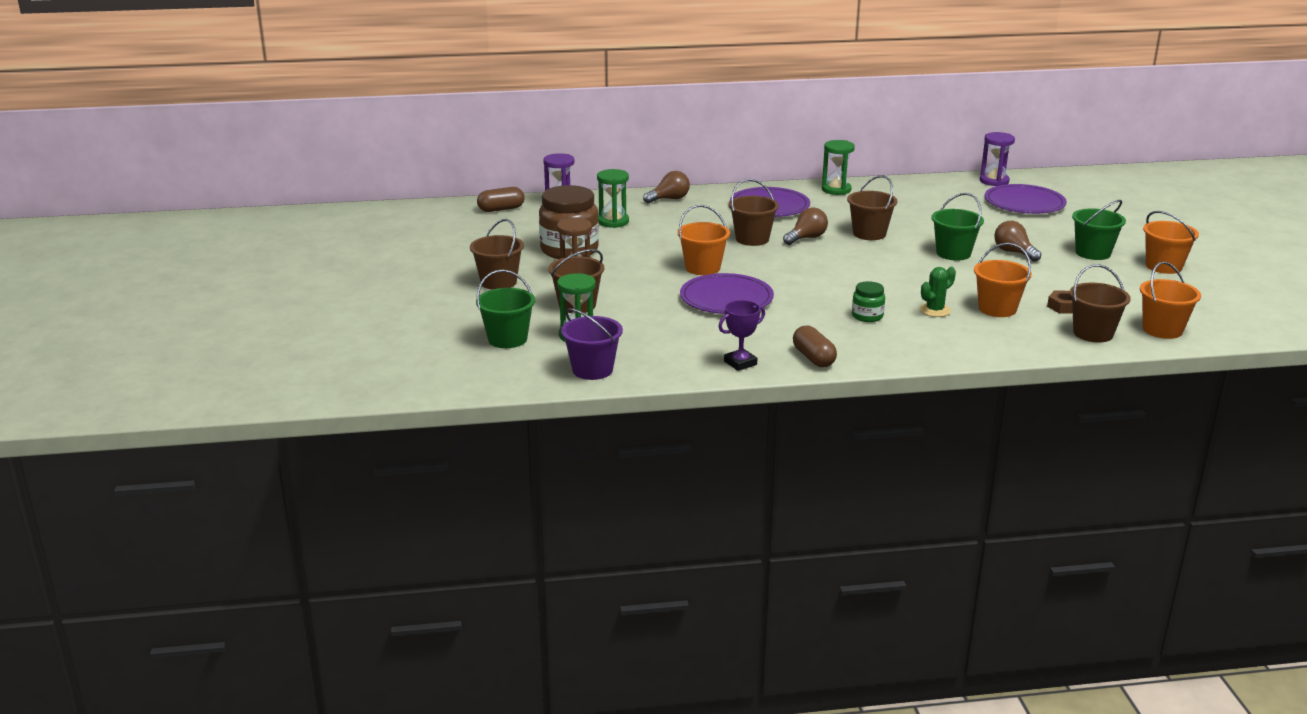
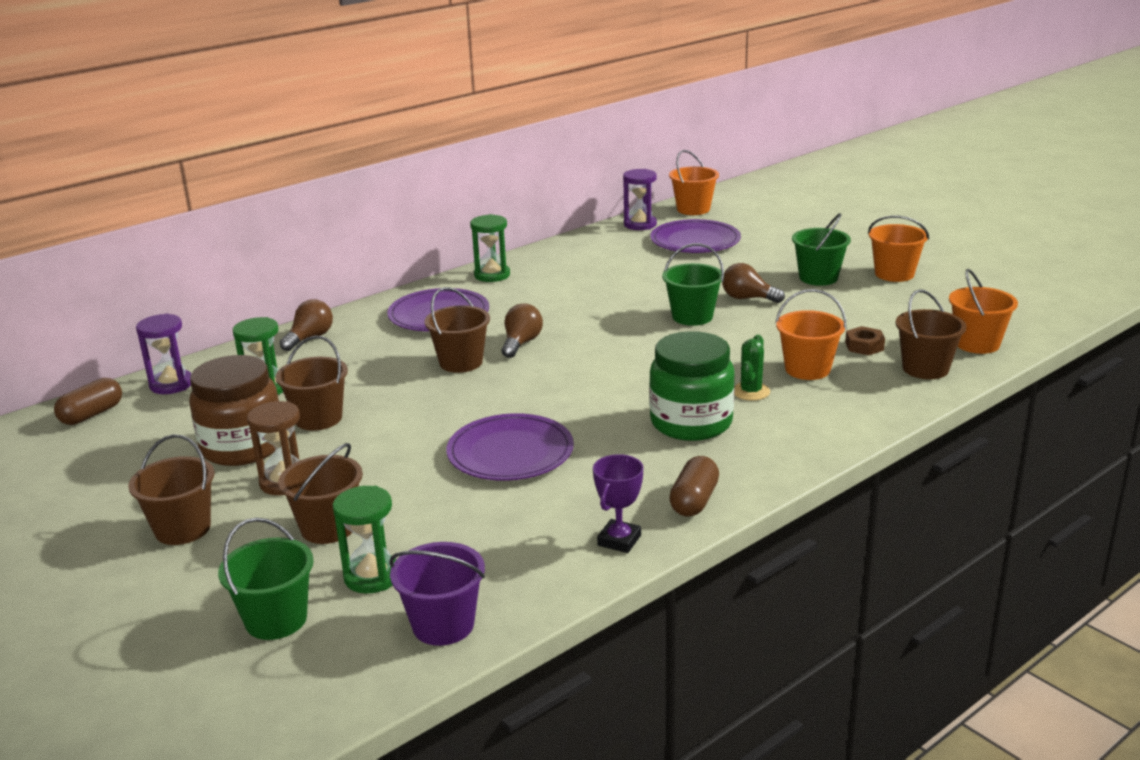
camera: 30 degrees left, 0 degrees up
orange bucket [677,205,730,275] -> orange bucket moved to [669,150,719,215]
brown capsule [793,326,837,367] -> brown capsule turned 75 degrees clockwise [669,456,719,517]
brown bucket [847,175,898,240] -> brown bucket moved to [275,335,348,431]
green jar [852,281,885,322] -> green jar [649,331,735,441], size x2.04

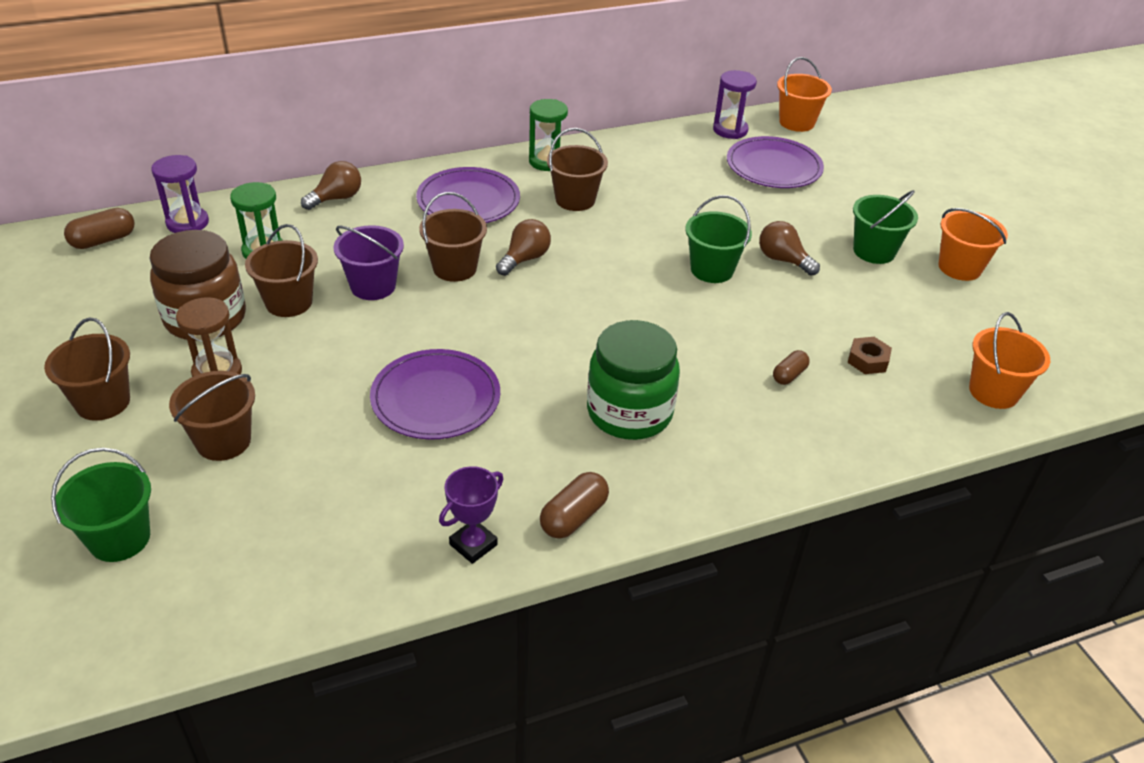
camera: 15 degrees right, 15 degrees up
green hourglass [333,486,396,593] -> none
purple bucket [389,542,485,646] -> purple bucket moved to [334,225,404,300]
green cactus [734,335,770,401] -> none
orange bucket [775,289,846,380] -> brown capsule [773,350,810,385]
brown bucket [895,289,967,379] -> brown bucket moved to [547,128,608,211]

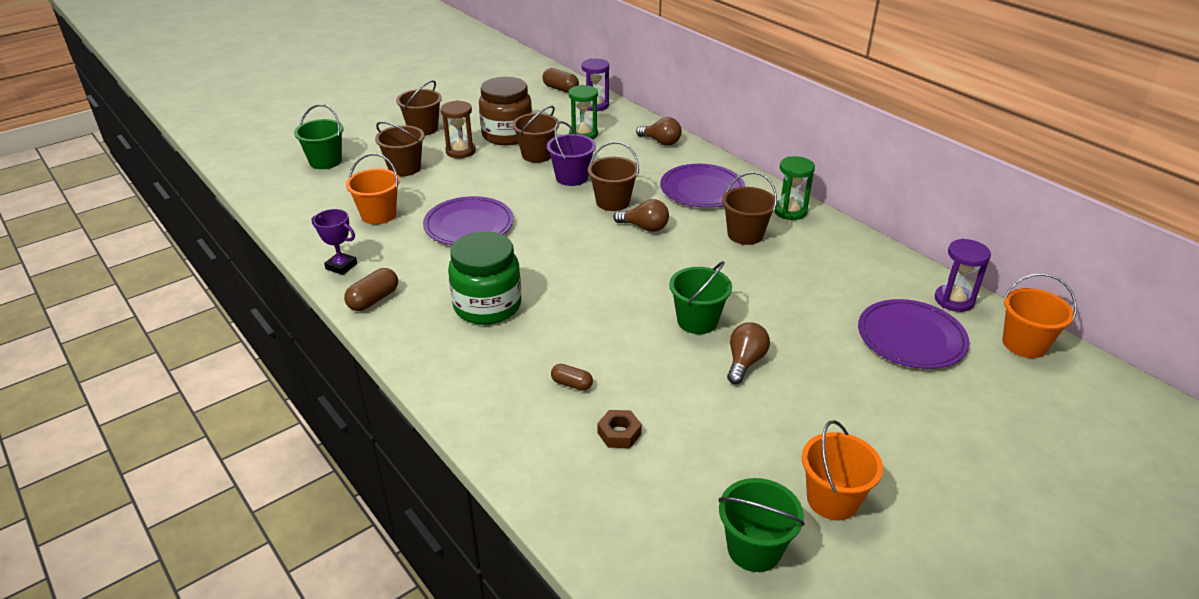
camera: 75 degrees right, 5 degrees down
brown capsule [540,472,609,539] -> brown capsule turned 75 degrees counterclockwise [344,268,398,311]
green bucket [853,190,918,264] -> green bucket moved to [718,478,805,572]
orange bucket [969,312,1050,409] -> orange bucket moved to [346,153,400,224]

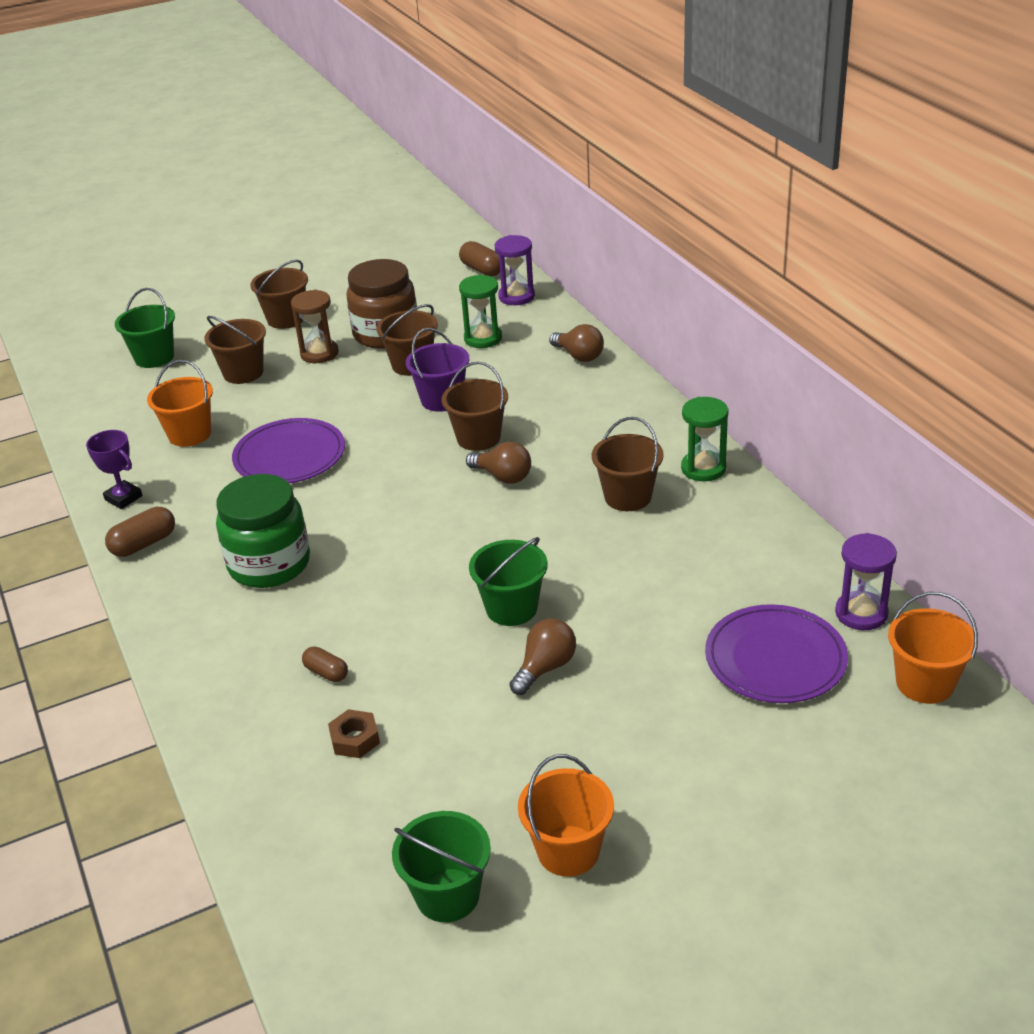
camera: 15 degrees right, 0 degrees up
purple plate [660,164,745,208] -> none

